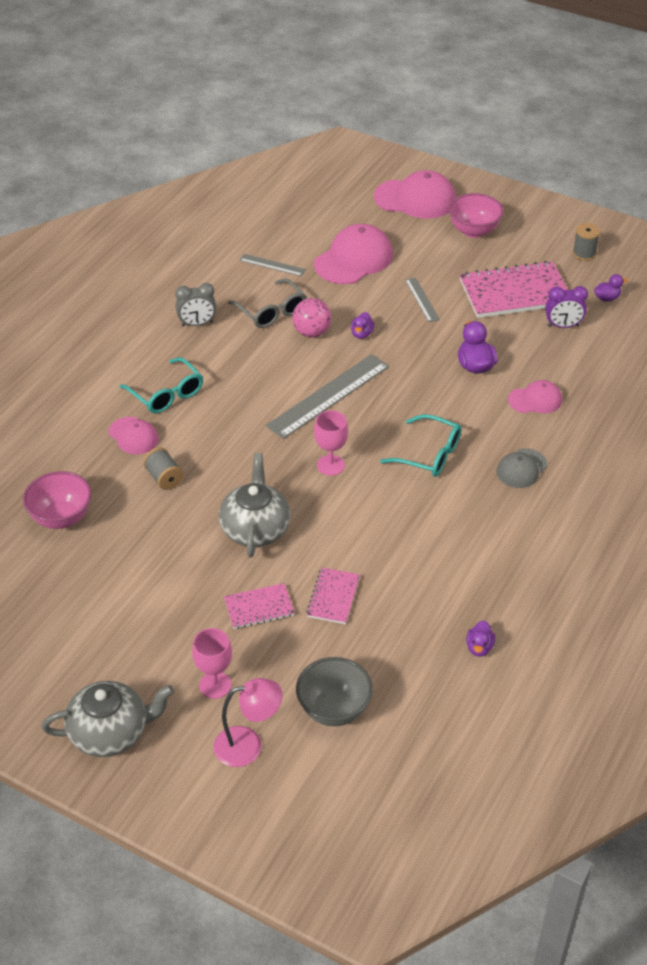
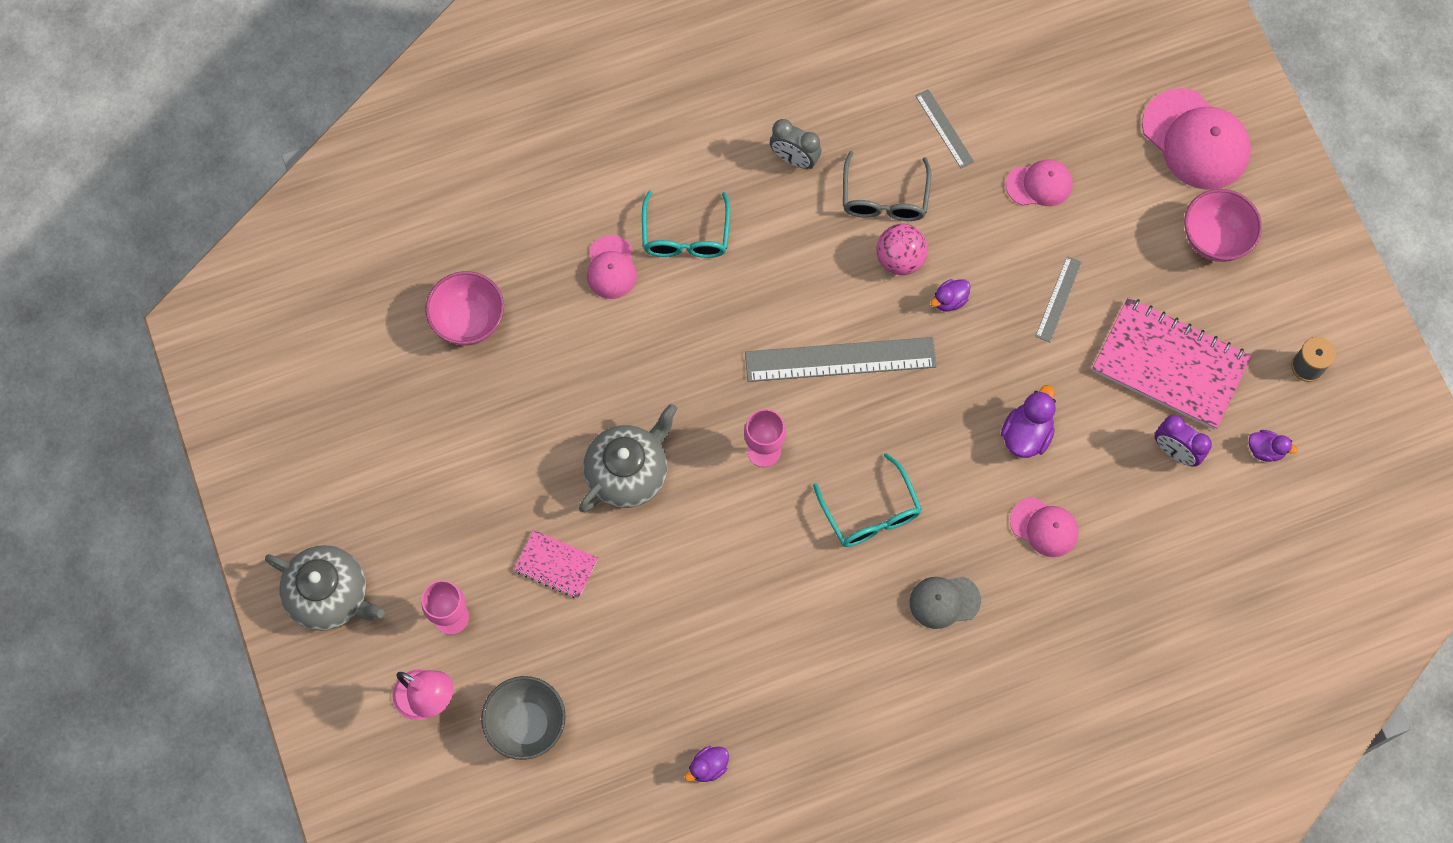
camera: 40 degrees right, 25 degrees up
grey spool [143,447,184,490] -> none
pink notebook [306,568,360,624] -> none
pink cap [314,224,393,284] -> pink cap [1006,159,1073,206], size x0.56

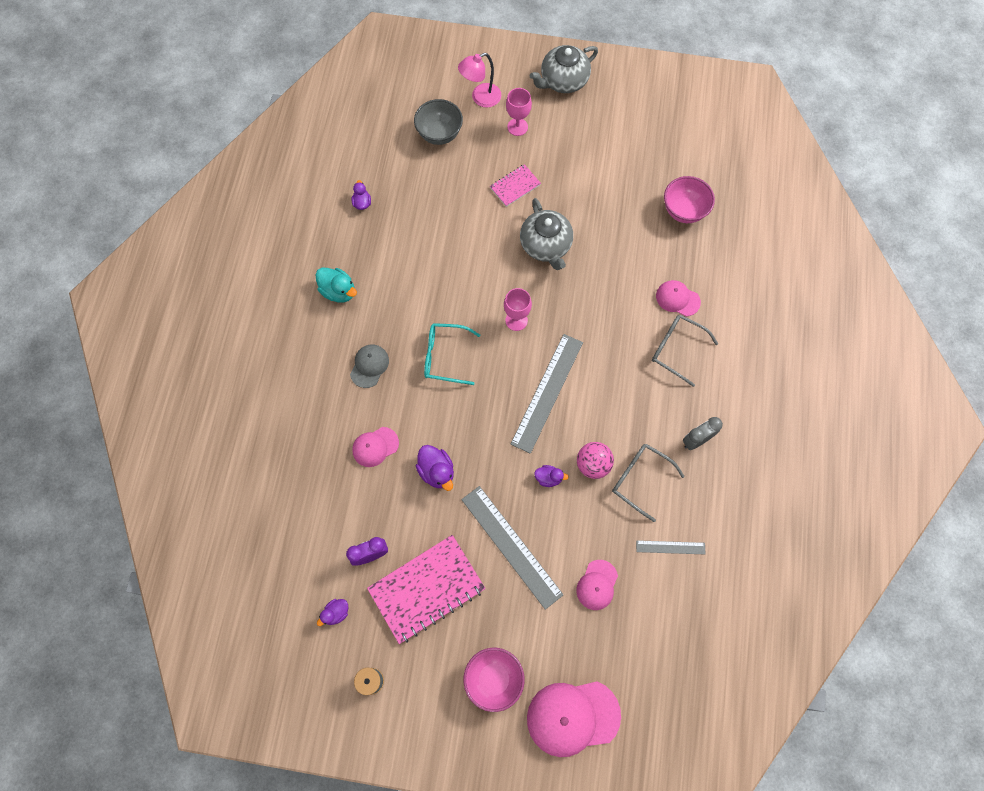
camera: 120 degrees right, 0 degrees up
turquoise glasses [642,191,730,258] -> grey glasses [652,315,718,387]
purple duck [931,279,971,312] -> purple duck turned 105 degrees clockwise [534,465,569,487]
grey ruler [1035,256,1082,342] -> grey ruler [461,486,564,610], size x2.00
none -> turquoise duck [316,268,357,303]

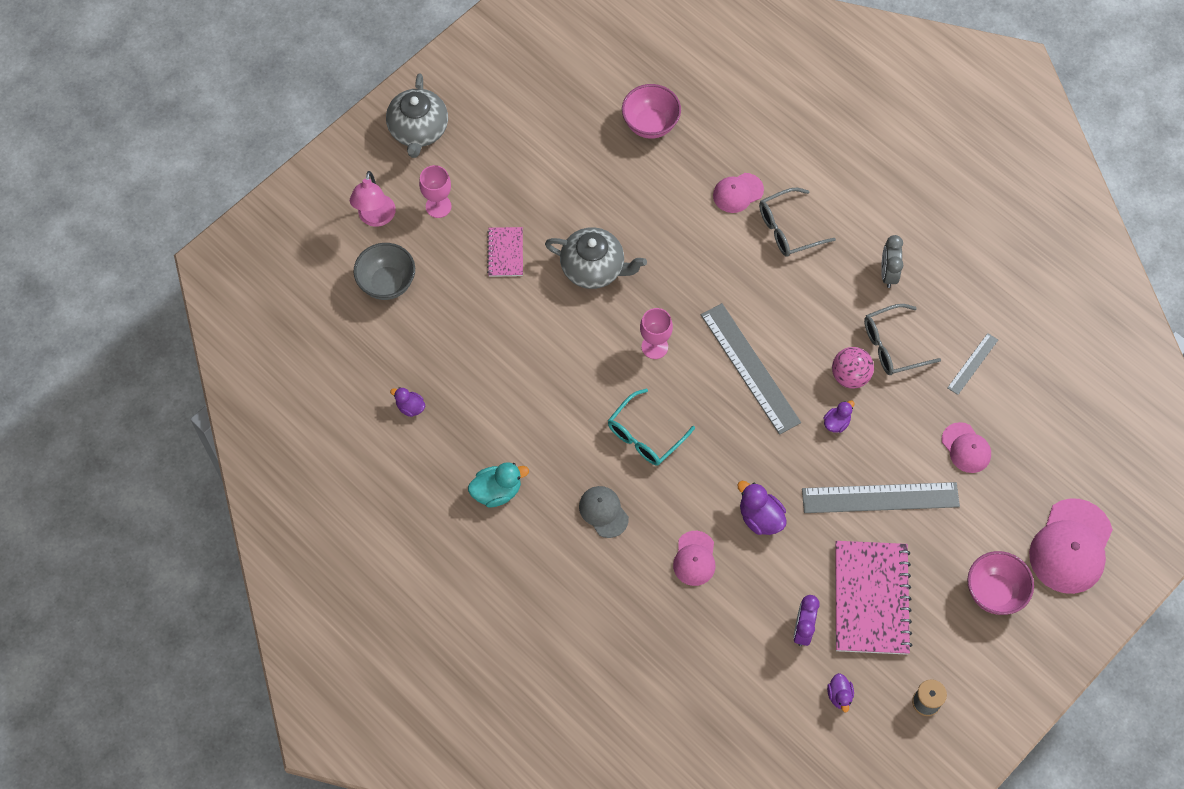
camera: 55 degrees left, 5 degrees down
purple duck [416,445,454,491] -> purple duck turned 135 degrees counterclockwise [737,481,787,535]

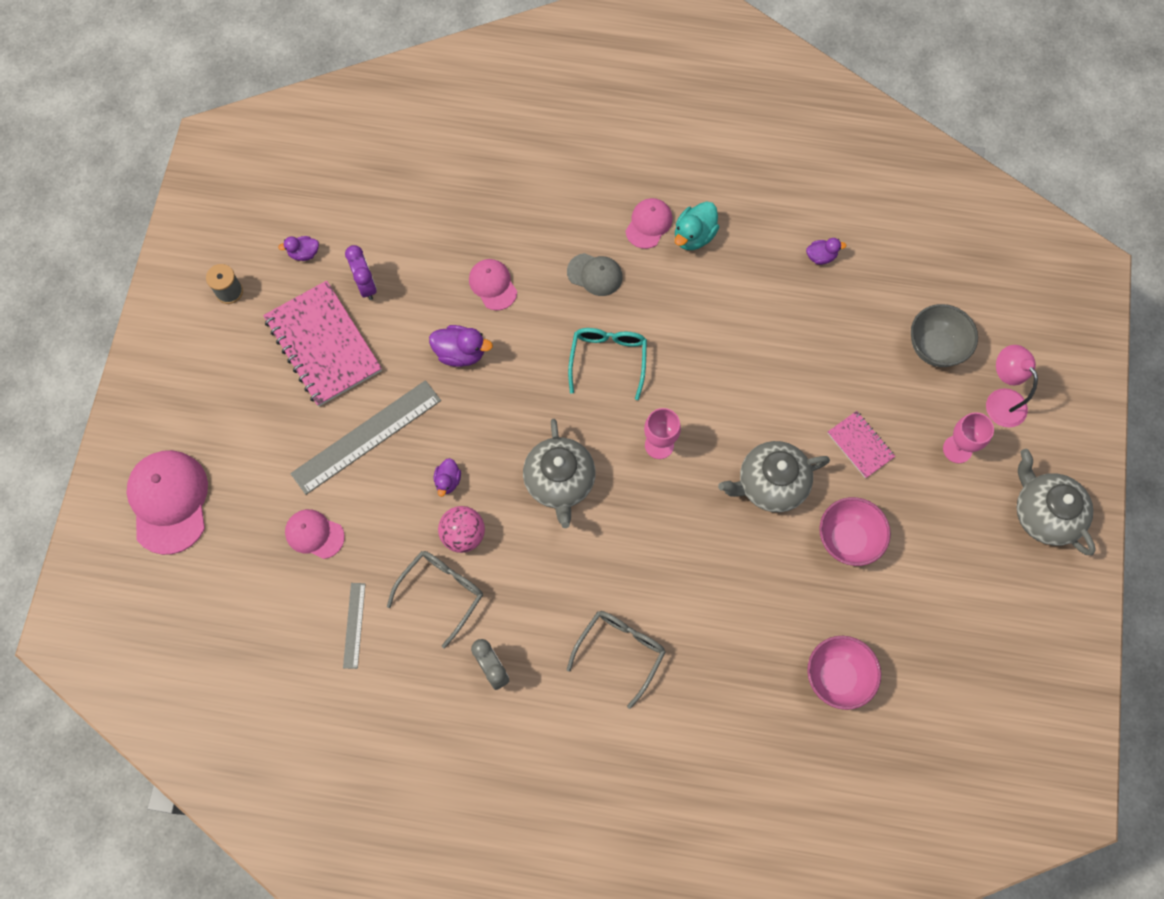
camera: 145 degrees right, 5 degrees up
grey ruler [701,303,801,435] -> grey teapot [523,419,596,528]
pink cap [713,173,764,213] -> pink cap moved to [625,198,673,249]
purple duck [827,673,854,712] -> purple duck turned 60 degrees counterclockwise [278,236,319,261]
pink bowl [967,551,1034,615] -> pink bowl moved to [819,497,891,566]

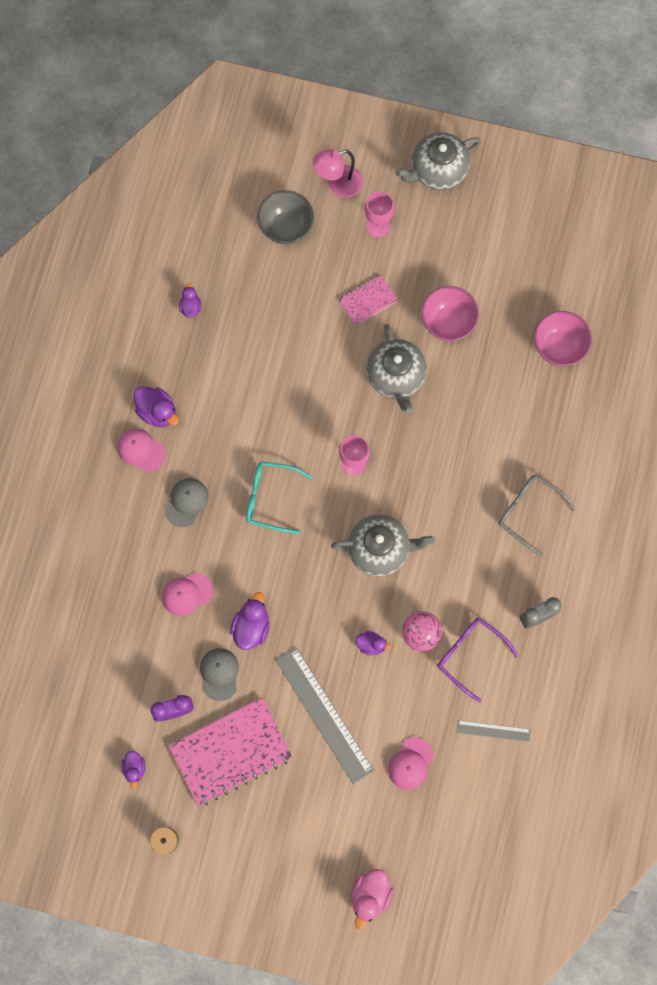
camera: 85 degrees left, 5 degrees up
pink cap [127,450,208,555] -> pink duck [351,869,393,929]
grey glasses [387,551,483,648] -> purple glasses [437,617,518,702]
turquoise duck [675,201,719,250] -> purple duck [134,387,179,427]
none -> grey cap [200,648,239,701]

